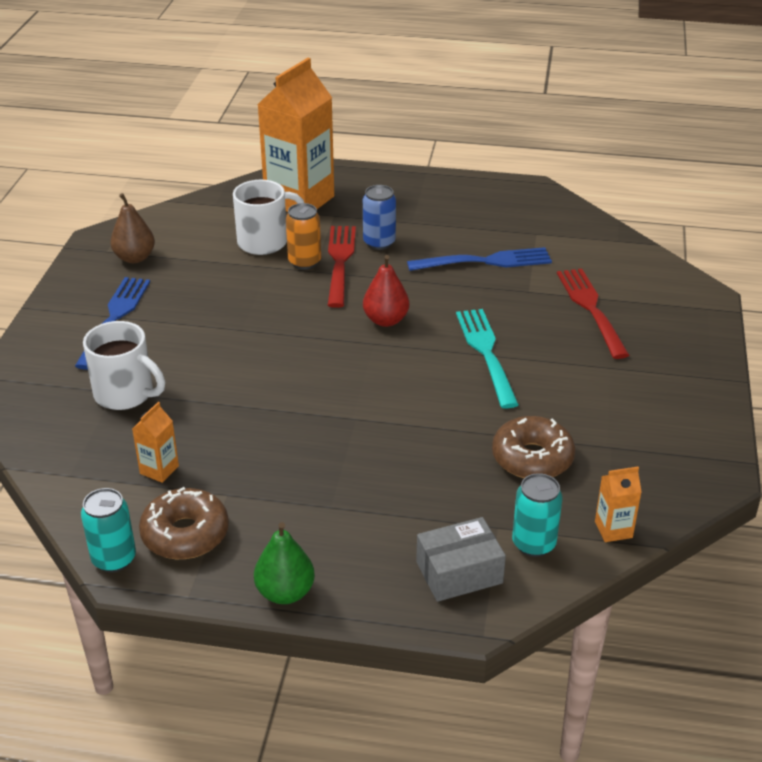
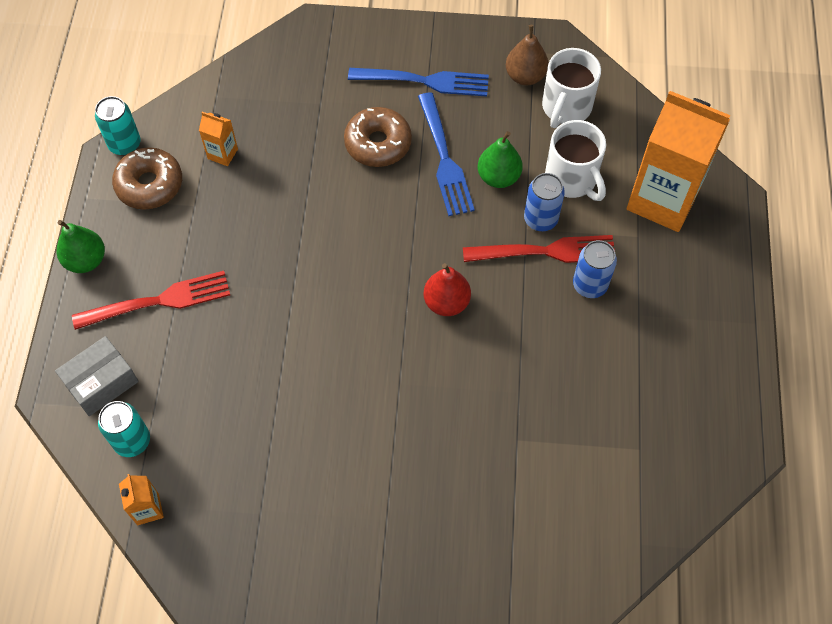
camera: 85 degrees right, 25 degrees up
white mug [83,321,165,410] -> white mug moved to [542,48,601,128]
orange can [286,203,321,270] -> blue can [524,173,565,231]
blue fork [407,247,552,271] -> blue fork moved to [418,92,475,216]
grey box [416,517,506,602] -> grey box turned 75 degrees clockwise [55,336,139,416]
turquoise fork [456,309,519,409] -> none
brown donut [492,416,575,478] -> brown donut moved to [344,107,412,167]
red fork [557,268,629,359] -> red fork moved to [72,271,230,330]
none -> green pear [478,131,523,188]

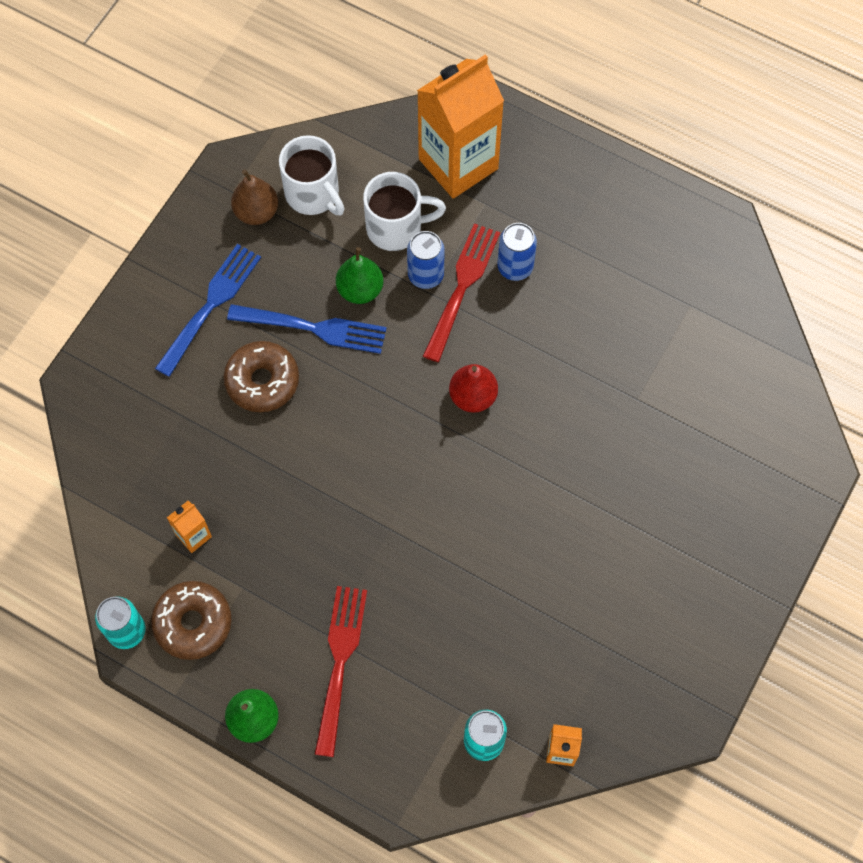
camera: 65 degrees left, 5 degrees up
grey box [55,336,139,416] -> none

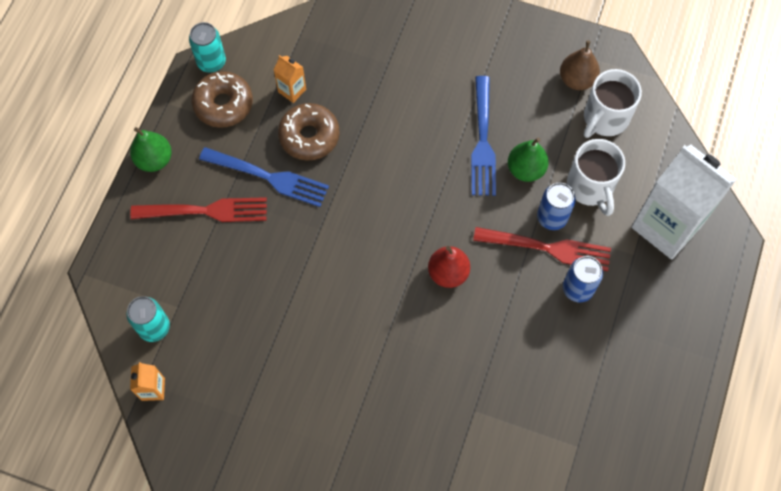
camera: 80 degrees right, 0 degrees up
blue fork [155,244,261,377] -> blue fork moved to [199,147,329,207]
brown donut [223,341,299,412] -> brown donut moved to [278,103,340,161]
orange carton [417,54,504,198] -> white carton [631,145,737,260]

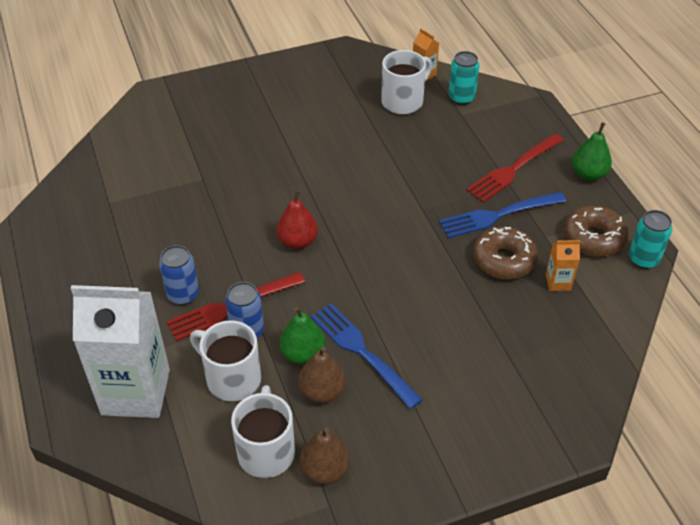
camera: 140 degrees right, 20 degrees down
none -> brown pear [298,346,346,403]
none -> white mug [381,50,432,114]

